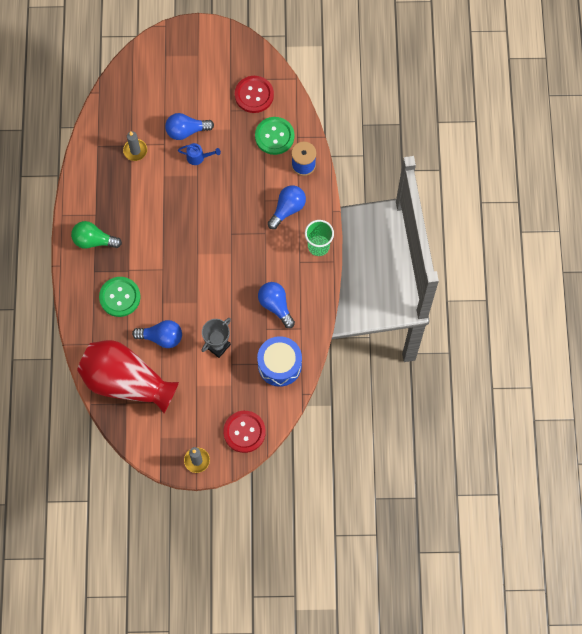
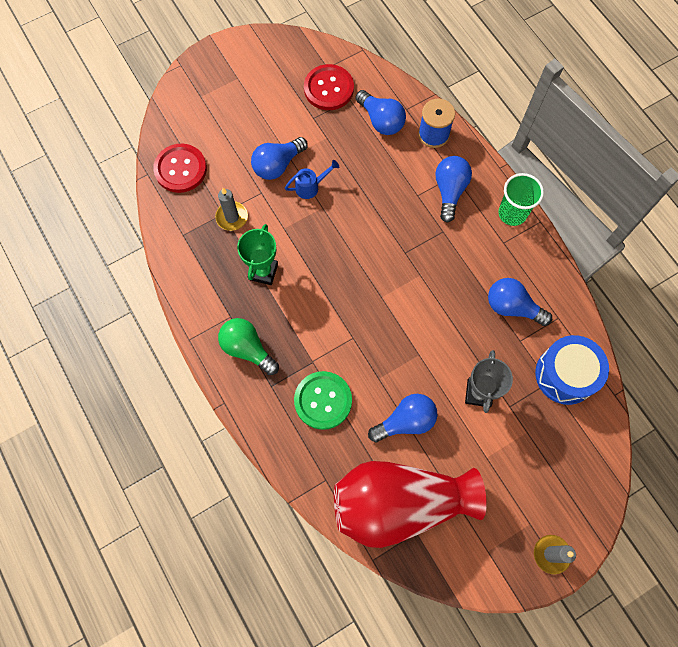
camera: 30 degrees left, 0 degrees up
green light bulb [71,221,122,249] -> green light bulb turned 60 degrees clockwise [218,318,279,375]
red button [223,411,266,453] -> red button moved to [153,144,207,193]
green button [255,117,294,155] -> blue light bulb [355,90,406,135]
none -> green trophy [237,224,278,285]

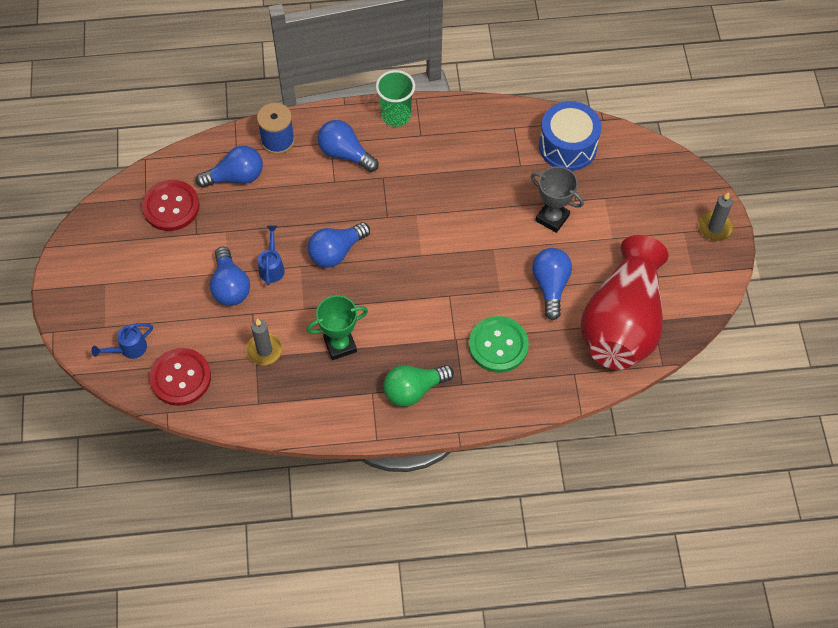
camera: 65 degrees left, 10 degrees down
green trophy [237,224,278,285] -> green trophy turned 60 degrees counterclockwise [307,295,368,360]
blue light bulb [488,278,552,326] -> blue light bulb moved to [308,222,370,268]
none -> blue watering can [92,323,153,359]

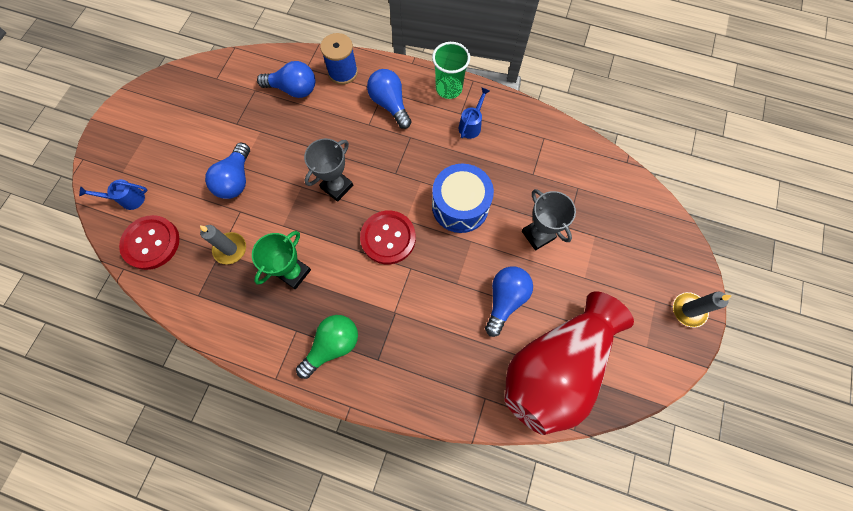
camera: 25 degrees right, 10 degrees up
red button [142,180,200,231] -> red button moved to [360,210,416,264]
blue watering can [258,225,285,286] -> blue watering can moved to [459,87,490,139]
green trophy [307,295,368,360] -> green trophy turned 60 degrees counterclockwise [252,231,311,289]
blue light bulb [308,222,370,268] -> grey trophy [304,138,353,202]
green light bulb [383,365,454,407] -> green light bulb turned 135 degrees clockwise [296,315,358,379]
green button [469,316,529,373] -> none
blue drum [539,101,601,171] -> blue drum moved to [432,164,494,233]

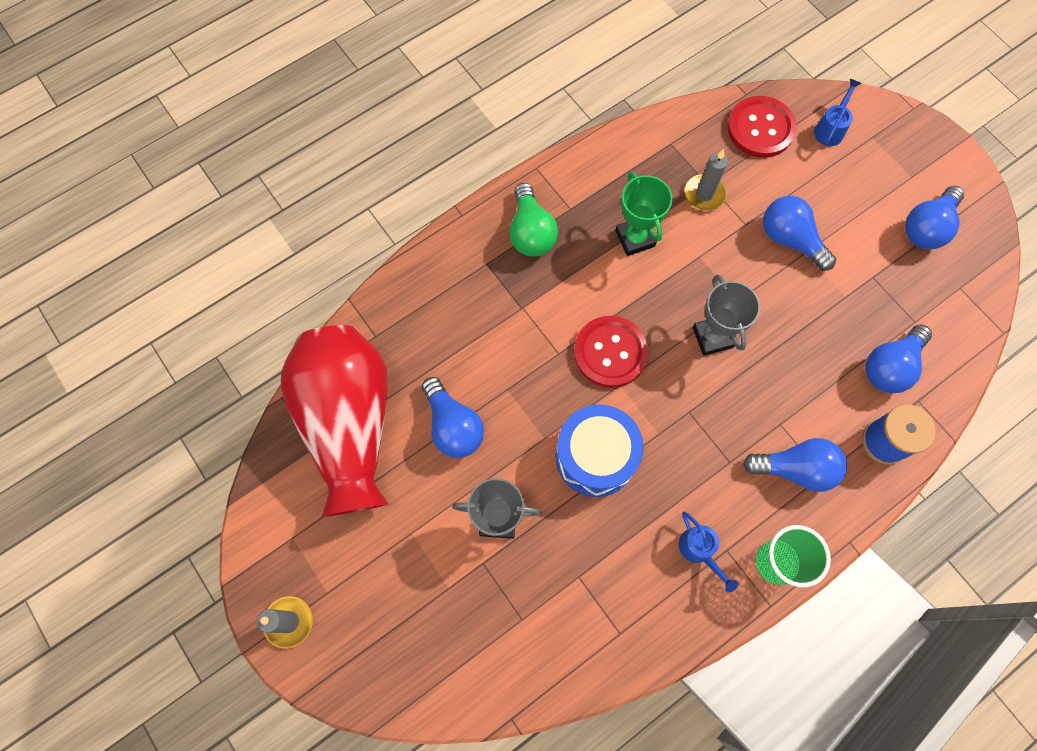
camera: 125 degrees right, 0 degrees up
none -> blue light bulb [905,186,964,249]

